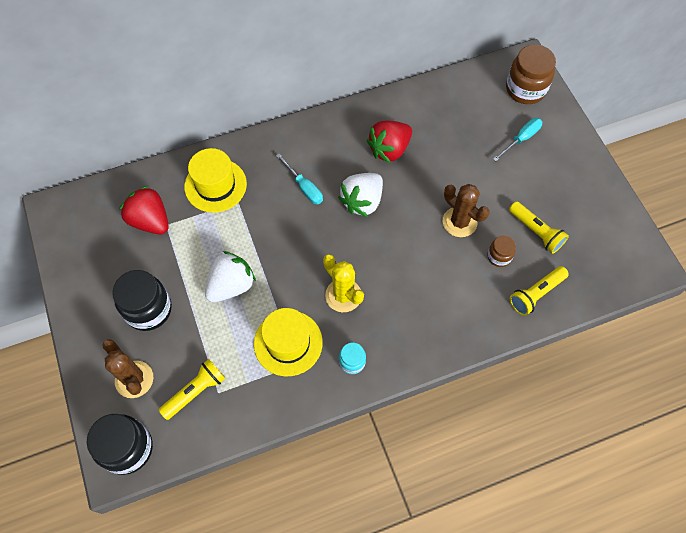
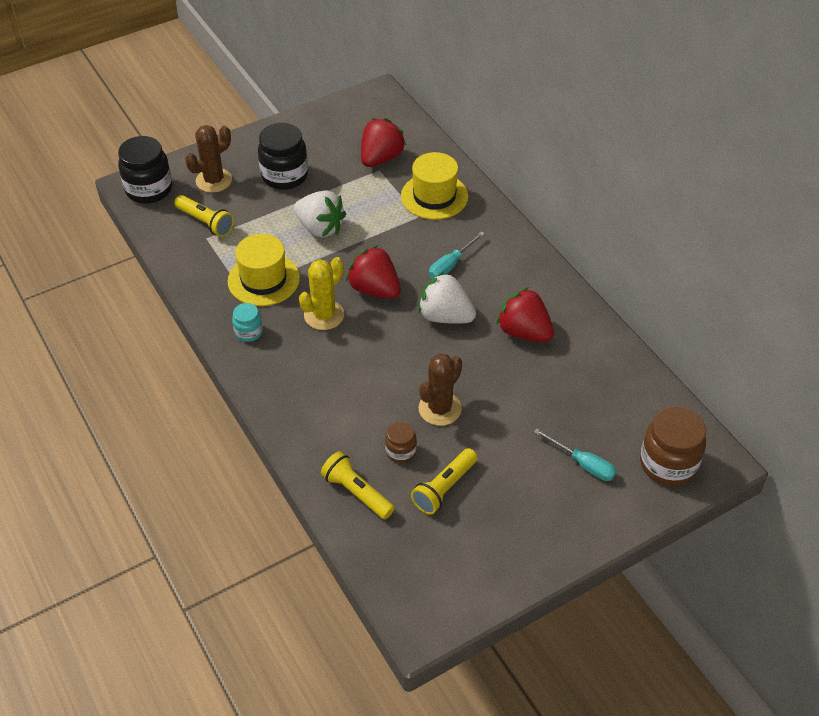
camera: 80 degrees right, 15 degrees down
none -> red strawberry [346,245,401,299]

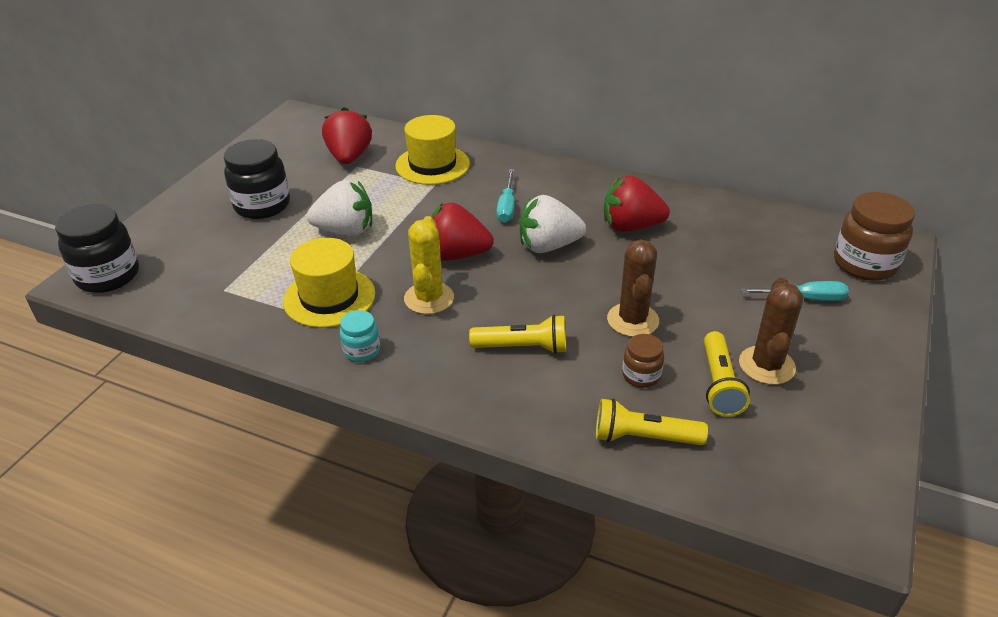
camera: 35 degrees left, 10 degrees down
yellow flashlight [174,195,234,237] -> yellow flashlight moved to [469,315,566,354]
brown cactus [185,125,232,193] -> brown cactus moved to [739,277,803,385]

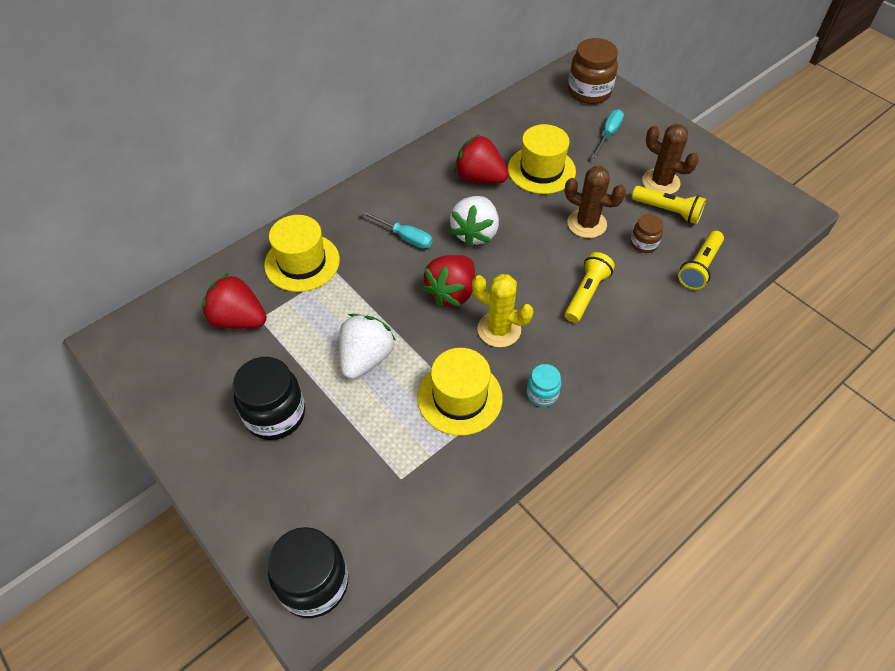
camera: 65 degrees left, 15 degrees up
red strawberry [604,176,670,232] -> red strawberry turned 90 degrees clockwise [454,134,509,183]
none -> yellow hat [508,124,576,194]

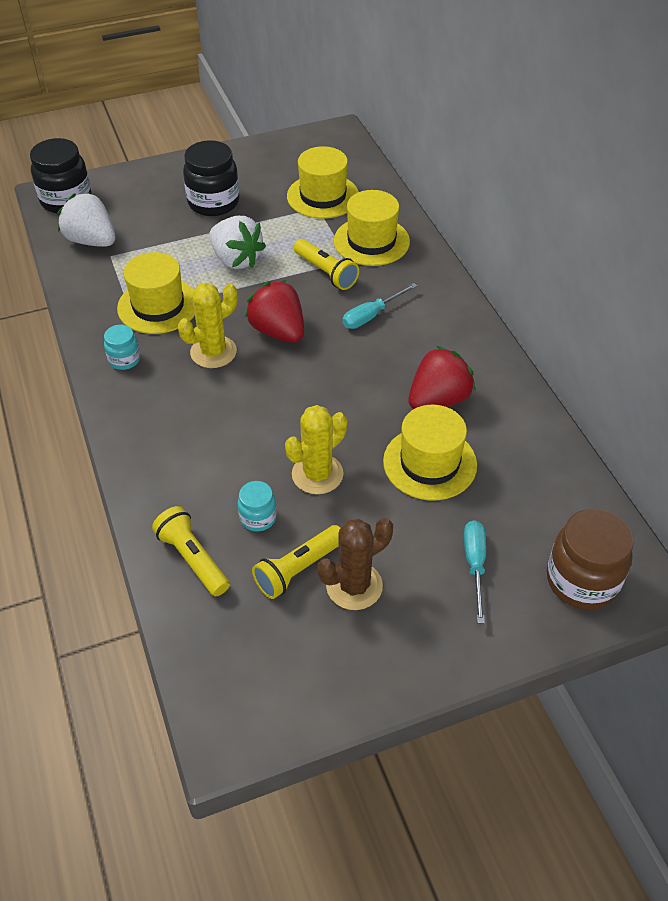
camera: 110 degrees right, 5 degrees down
red strawberry [202,273,267,329] -> yellow hat [287,146,359,219]
white strawberry [450,196,499,247] -> white strawberry moved to [57,192,115,247]
brown cactus [565,166,626,238] -> yellow cactus [285,405,347,494]
yellow flashlight [565,252,615,323] -> yellow flashlight moved to [294,239,359,290]
turquoise screwdriver [591,109,624,158] -> turquoise screwdriver turned 135 degrees counterclockwise [464,520,486,624]
brown jar [631,214,663,253] -> turquoise jar [238,481,277,531]

